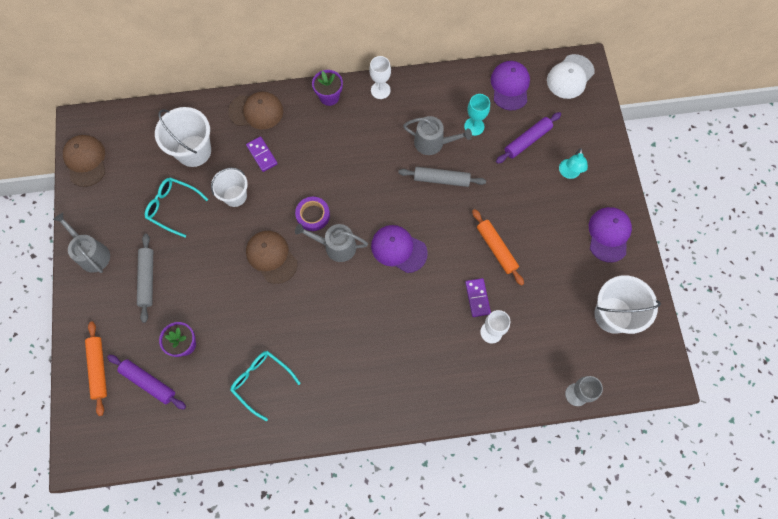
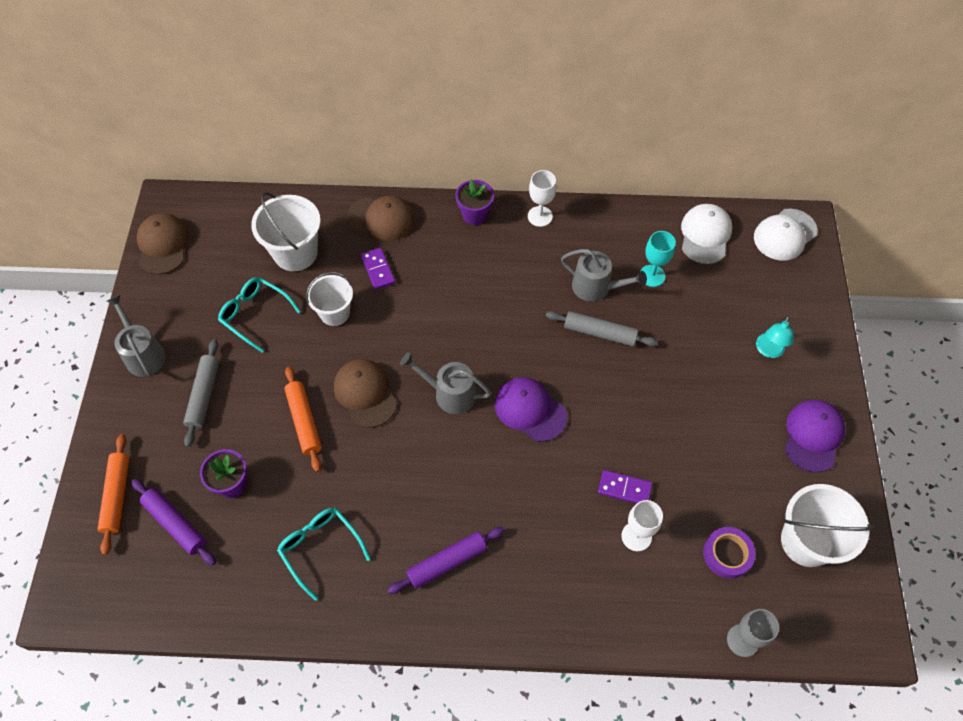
camera: 10 degrees right, 10 degrees down
purple tape [295,197,330,231] -> purple tape moved to [703,527,756,579]
purple domino [465,278,491,317] -> purple domino turned 75 degrees counterclockwise [598,470,652,504]
orange rolling pin [472,209,524,286] -> orange rolling pin moved to [284,366,322,472]
purple cap [491,61,530,111] -> white cap [681,204,732,264]
purple rolling pin [496,112,561,164] -> purple rolling pin moved to [388,527,505,594]

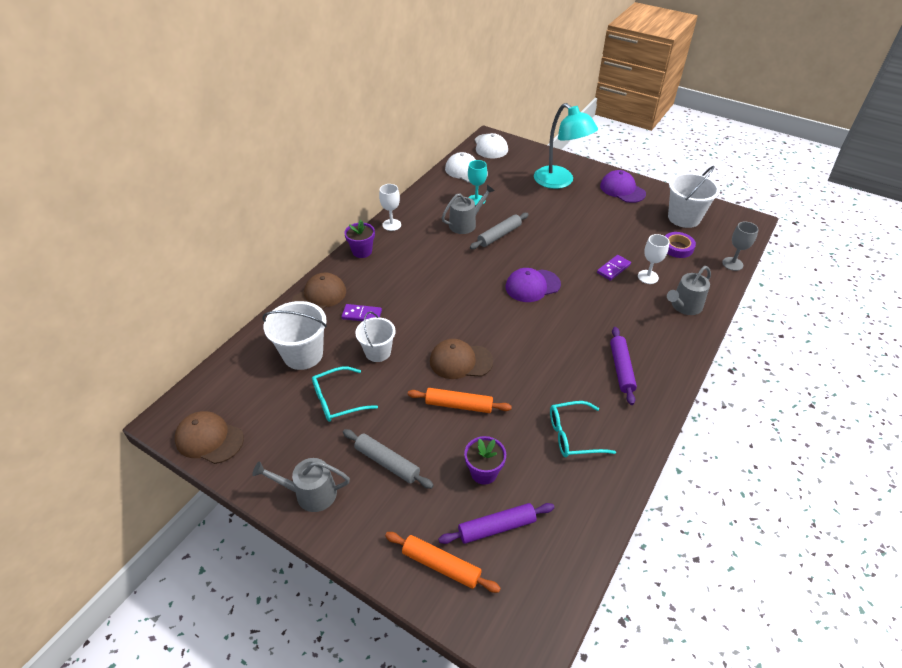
camera: 60 degrees left, 15 degrees down
grey watering can [400,352,491,414] -> grey watering can moved to [667,266,711,315]
turquoise lamp [756,315,794,358] -> turquoise lamp [534,103,598,189], size x2.14

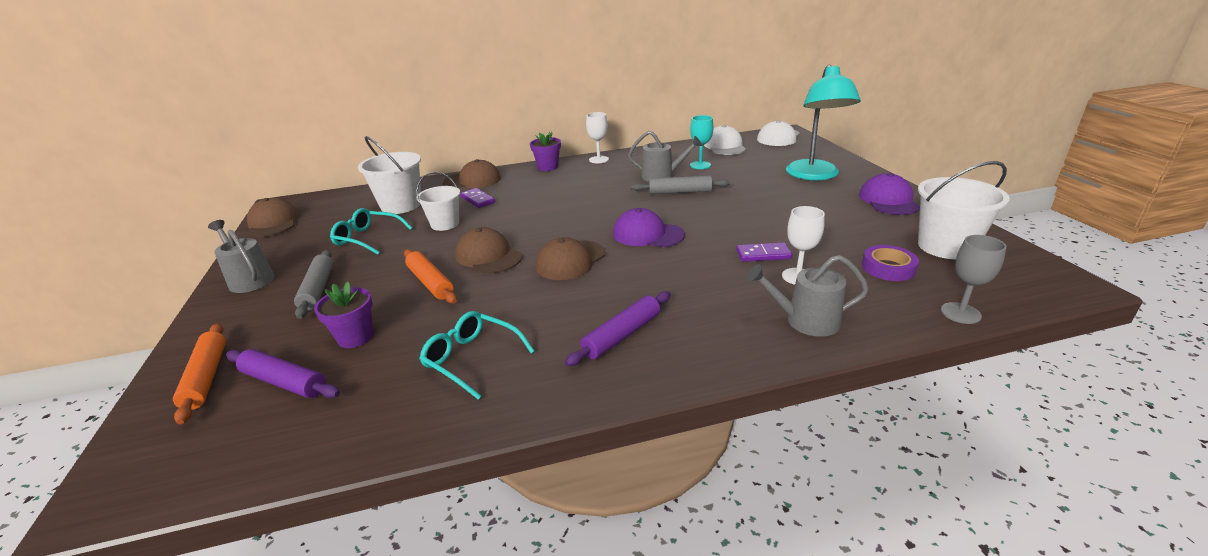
camera: 45 degrees right, 15 degrees down
none -> brown cap [535,237,606,280]

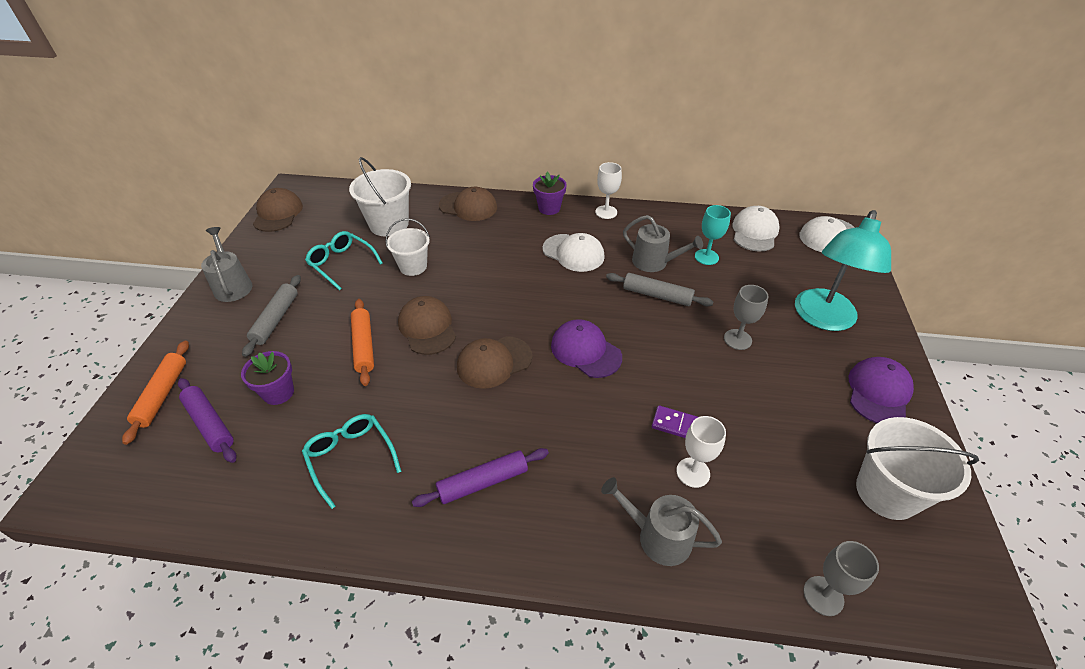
camera: 20 degrees right, 15 degrees up
purple domino [460,188,495,208] -> none
purple tape [862,245,919,281] -> none
none -> white cap [542,233,605,272]
none -> grey goblet [724,285,768,350]

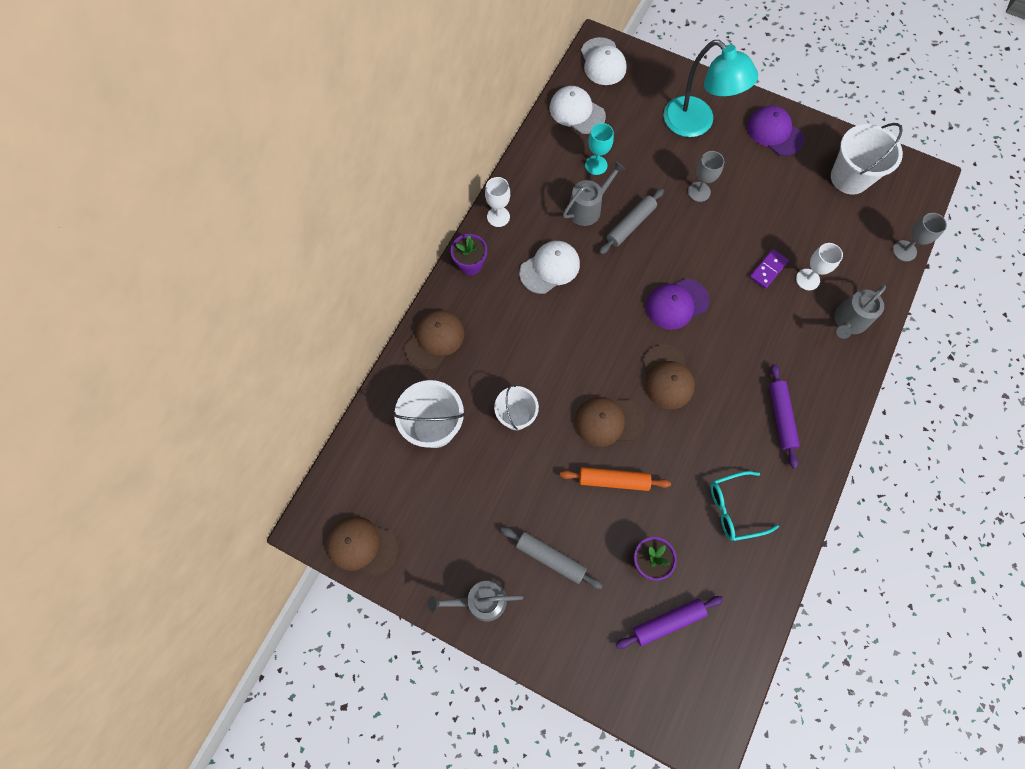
camera: 70 degrees left, 25 degrees up
orange rolling pin [122,341,189,445] -> none
turquoise glasses [305,231,383,291] -> none

